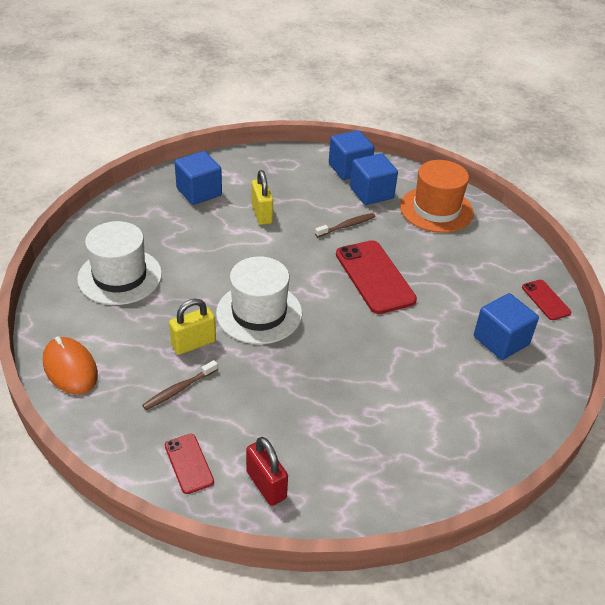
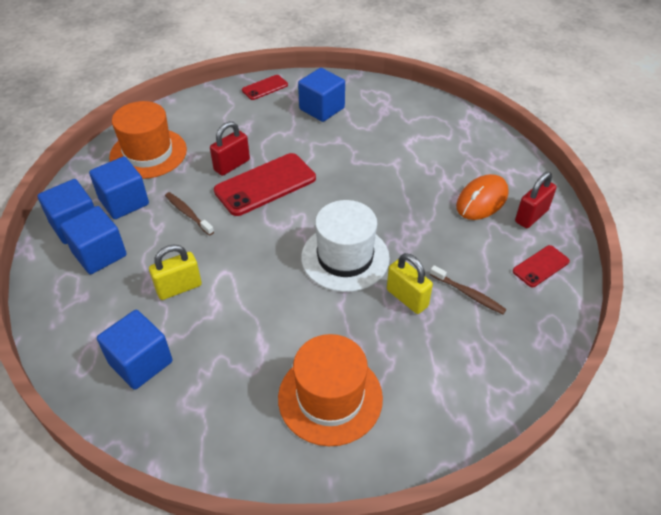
camera: 100 degrees left, 5 degrees up
orange mouse [43,336,98,395] -> orange mouse moved to [456,174,509,220]
white hat [77,221,162,305] -> orange hat [278,334,383,446]
none -> blue cube [60,206,127,274]
none -> red padlock [210,121,250,176]

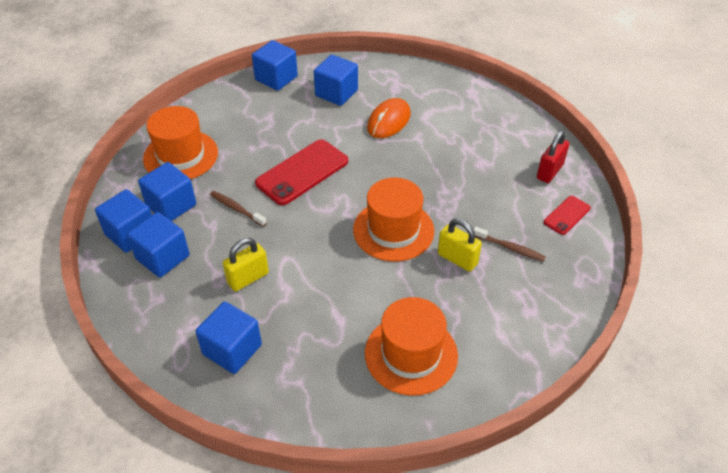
camera: 10 degrees left, 0 degrees up
red padlock [210,121,250,176] -> none
red phone [242,75,288,100] -> blue cube [252,40,298,91]
white hat [301,200,390,292] -> orange hat [353,178,434,262]
orange mouse [456,174,509,220] -> orange mouse moved to [367,98,411,138]

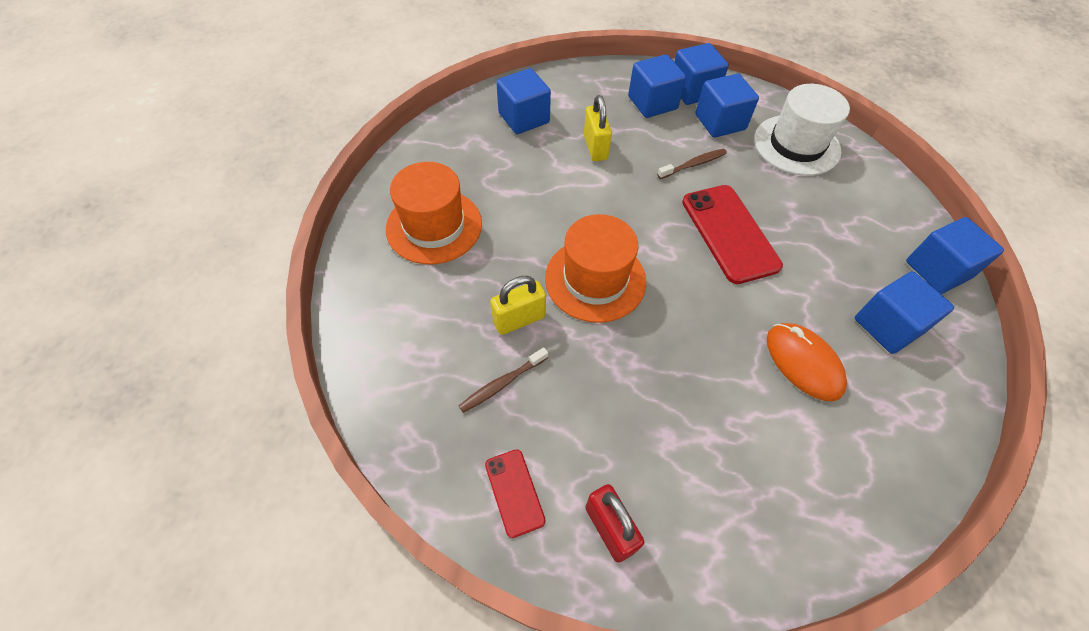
camera: 115 degrees right, 10 degrees up
orange hat [143,106,218,179] -> white hat [754,84,850,176]

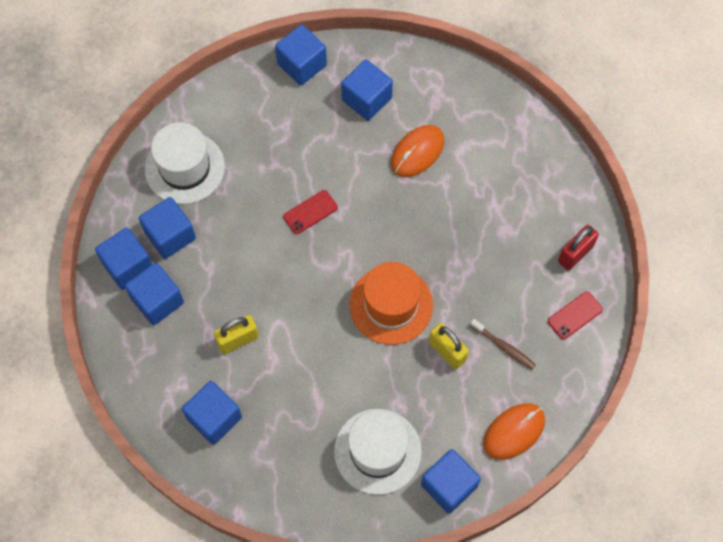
camera: 105 degrees left, 10 degrees up
orange hat [386,162,482,264] -> white hat [334,409,422,495]
brown toothbrush [657,149,727,179] -> none
red phone [682,185,783,284] -> red phone [283,190,338,234], size x0.53
none -> blue cube [421,449,481,514]
none -> orange mouse [483,403,545,460]

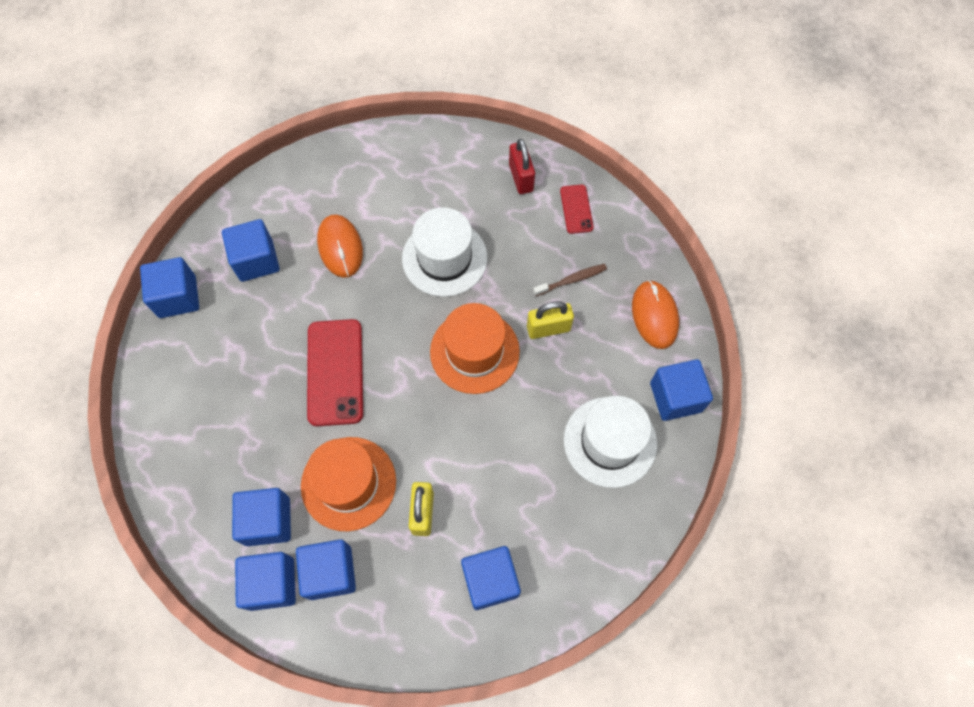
camera: 60 degrees left, 0 degrees up
white hat [145,122,225,204] -> white hat moved to [402,207,487,297]
red phone [283,190,338,234] -> red phone [307,319,363,426], size x1.89
none -> orange hat [301,437,396,531]

